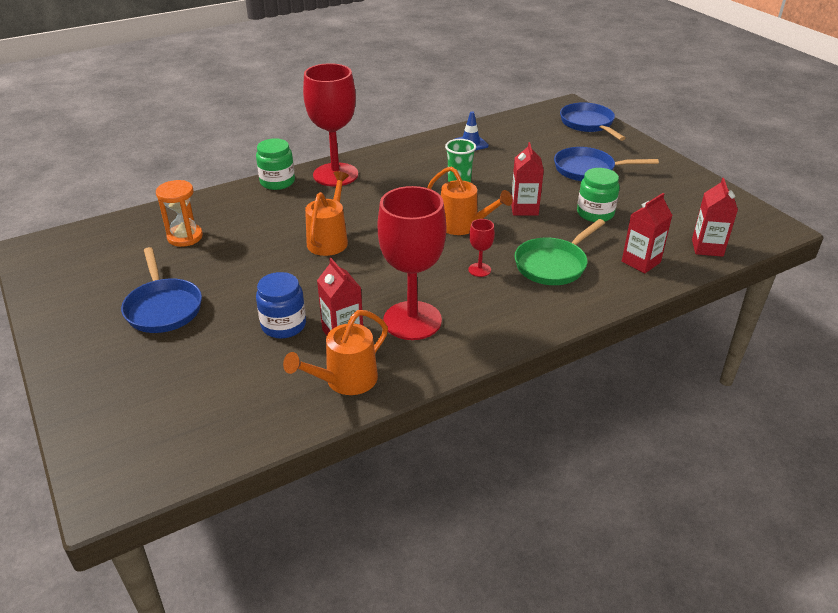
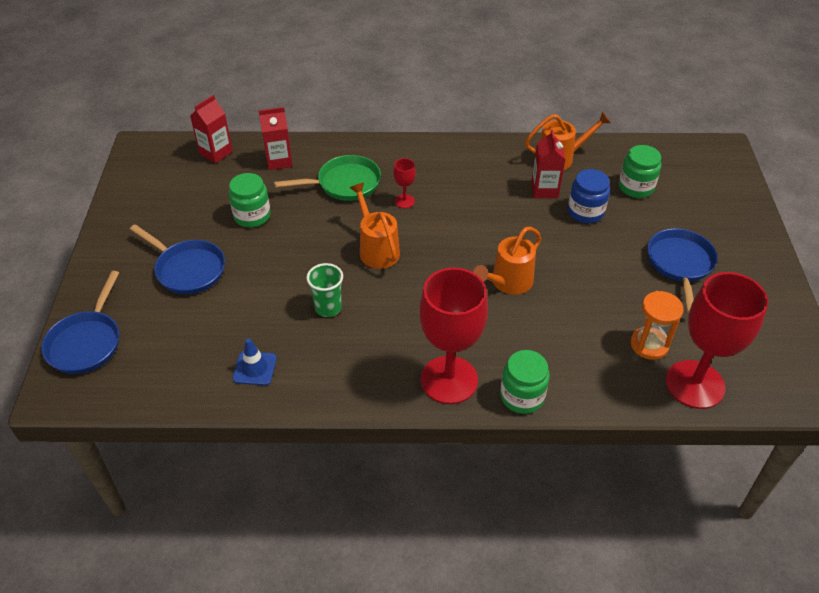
camera: 150 degrees left, 10 degrees up
red goblet [377,186,446,340] -> red goblet moved to [666,272,768,409]
red carton [511,142,544,216] -> none
none -> green jar [619,145,661,198]

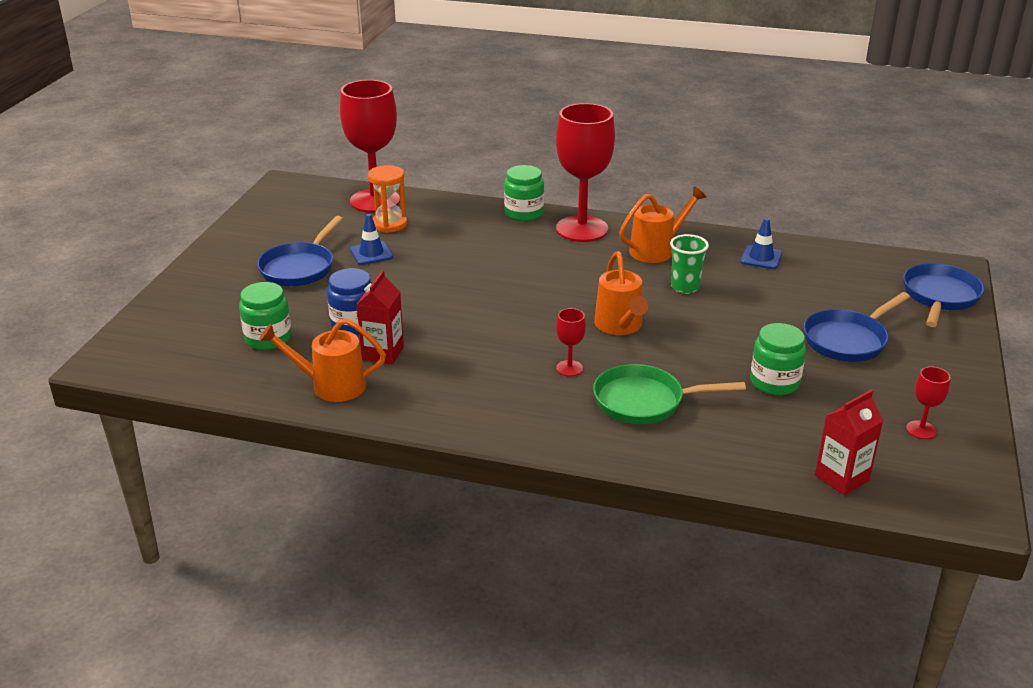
camera: 165 degrees left, 15 degrees down
blue pan [130,224,225,294] -> blue pan turned 90 degrees counterclockwise [803,292,910,362]
red carton [259,107,293,170] -> none
orange watering can [473,227,541,295] -> orange watering can moved to [619,186,707,263]
none -> blue traffic cone [350,214,393,265]
none -> red goblet [906,366,951,439]

